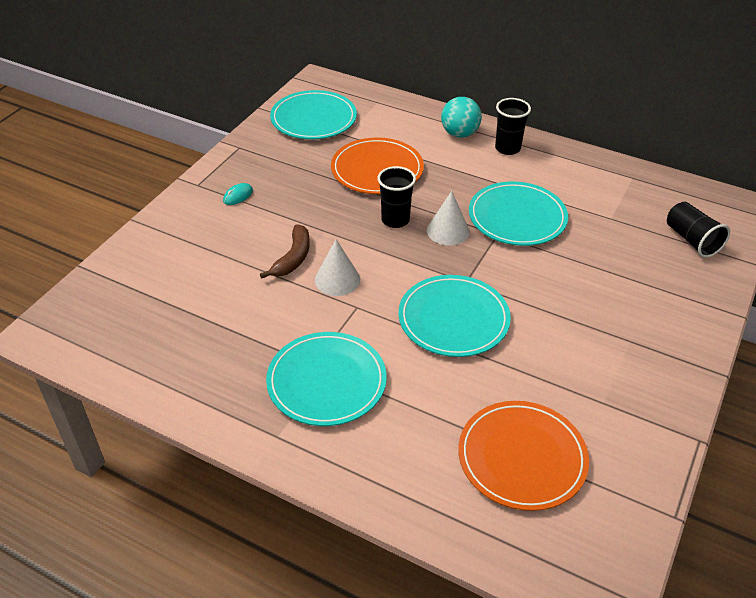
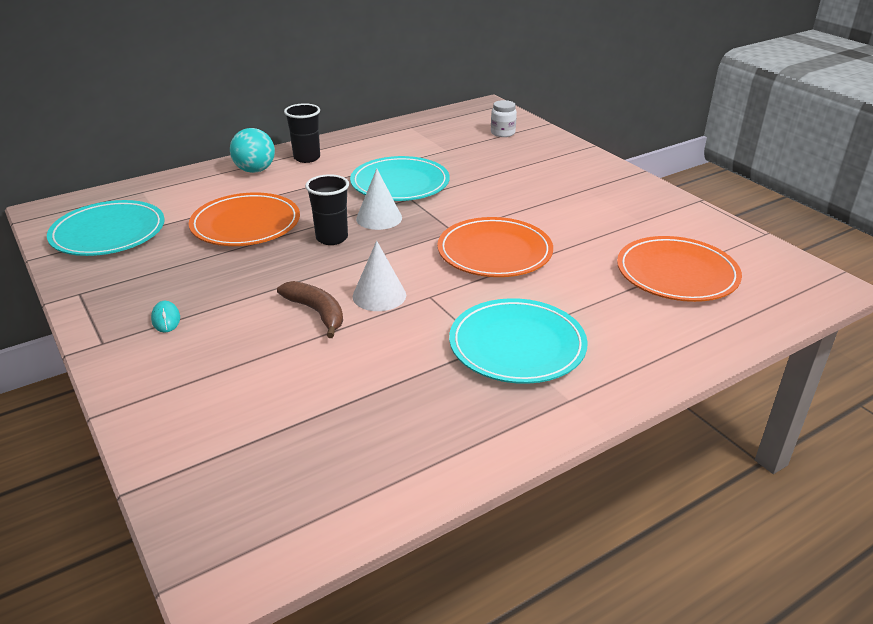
camera: 60 degrees left, 10 degrees down
turquoise plate [398,275,511,357] -> orange plate [437,217,553,277]
black cup [667,202,730,258] -> white jar [491,100,517,137]

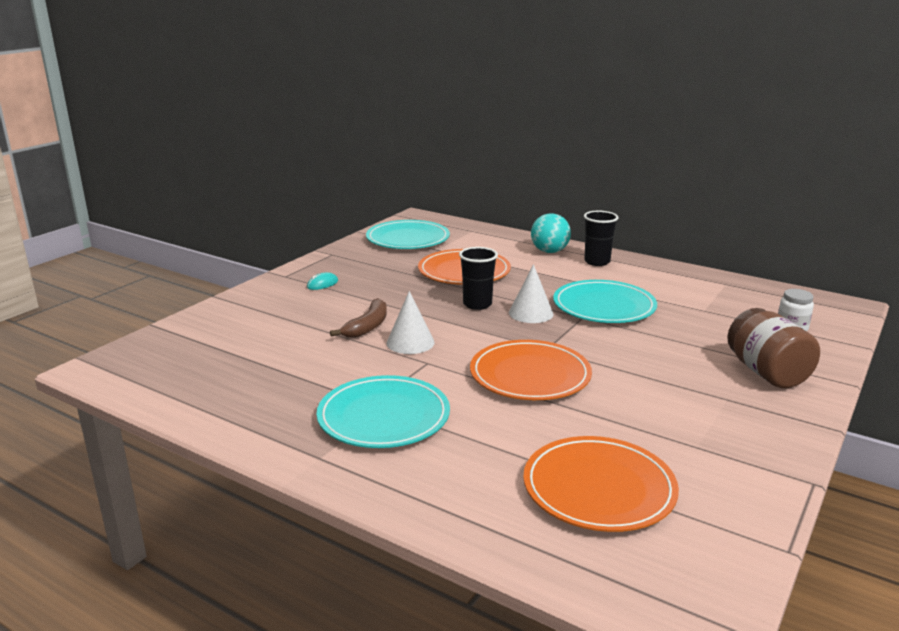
camera: 65 degrees right, 10 degrees down
none -> brown jar [727,308,820,389]

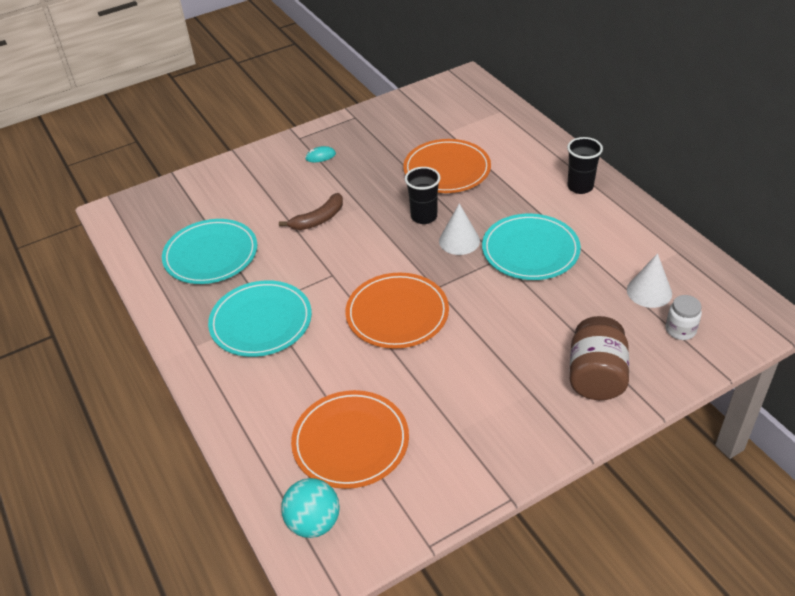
camera: 30 degrees right, 20 degrees up
turquoise plate [366,220,450,249] -> turquoise plate moved to [162,219,257,284]
white cone [386,291,435,354] -> white cone moved to [627,253,672,308]
turquoise ball [531,213,571,253] -> turquoise ball moved to [281,478,340,538]

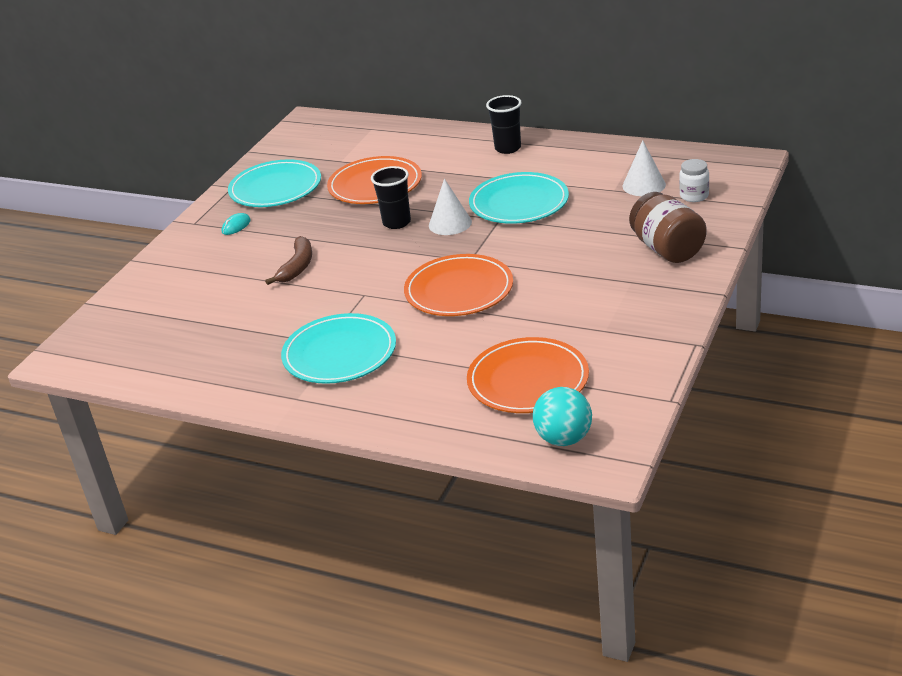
camera: 35 degrees left, 10 degrees down
turquoise plate [162,219,257,284] -> turquoise plate moved to [228,159,321,207]

